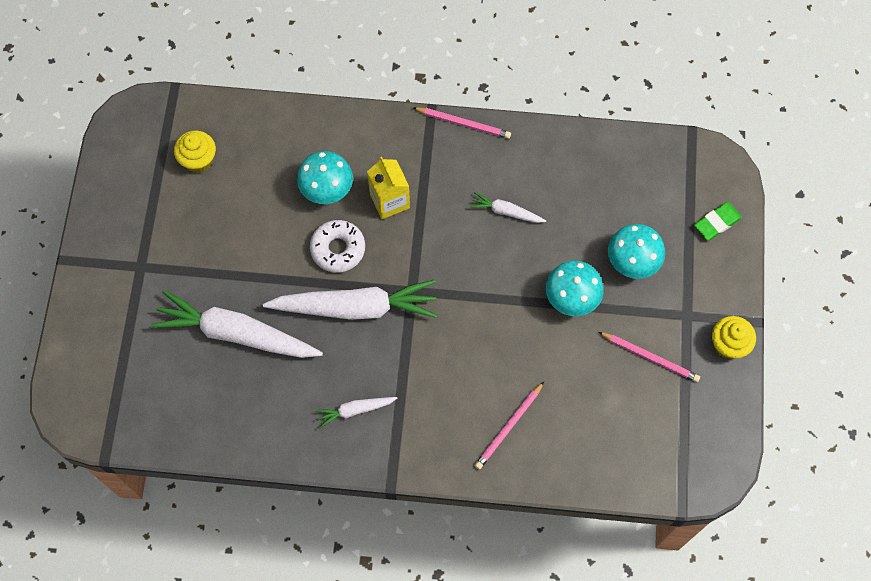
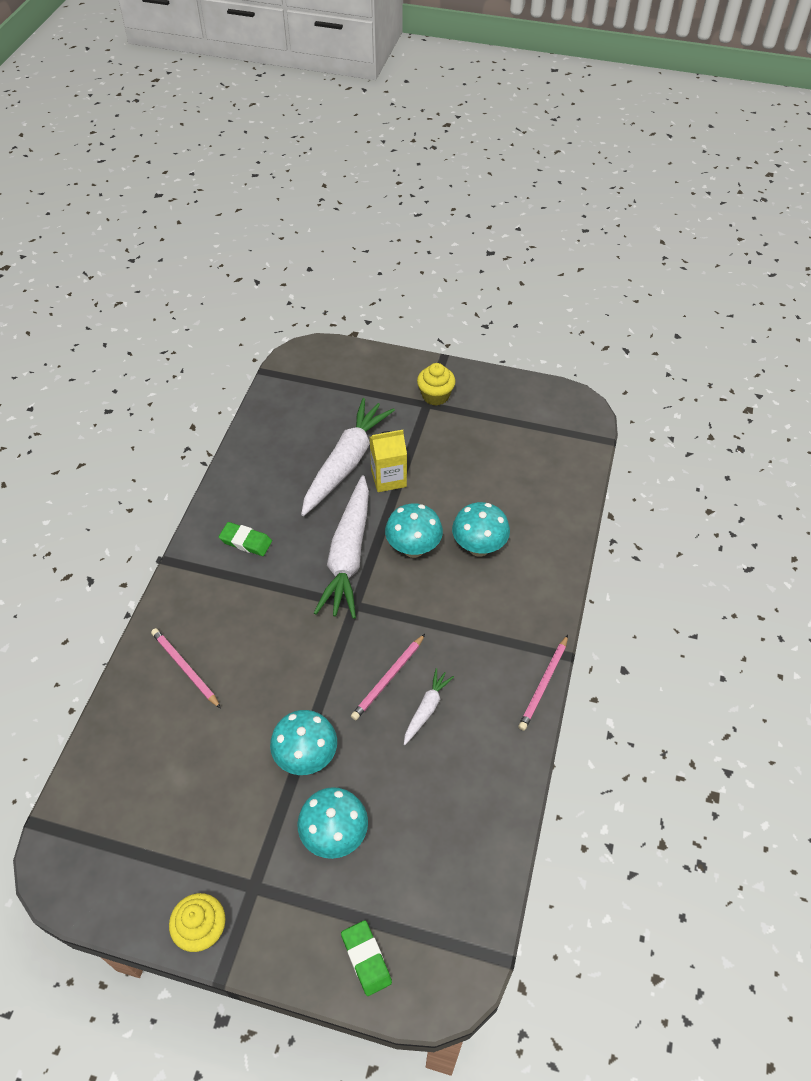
camera: 100 degrees right, 15 degrees down
yellow cupcake [174,130,216,173] -> yellow cupcake moved to [417,363,456,406]
white donut [310,220,365,272] -> turquoise mushroom [385,503,443,558]
white carrot [315,397,397,428] -> green eraser [219,522,272,556]
yellow carton [367,157,410,219] -> yellow carton moved to [370,430,407,492]
pink pencil [599,332,700,382] -> pink pencil moved to [351,634,425,720]

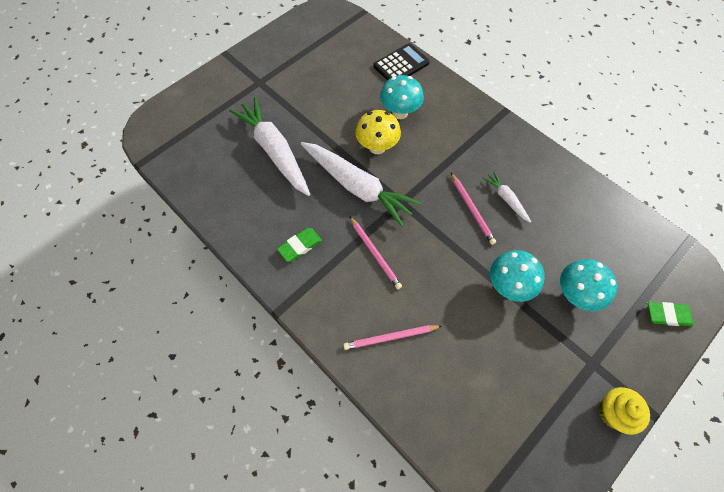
camera: 60 degrees left, 10 degrees up
yellow carton [370,430,407,492] -> none
turquoise mushroom [385,503,443,558] -> yellow mushroom [355,110,401,154]
yellow cupcake [417,363,456,406] -> none
pink pencil [518,635,568,731] -> pink pencil moved to [350,217,402,289]
none -> black calculator [373,43,430,80]

